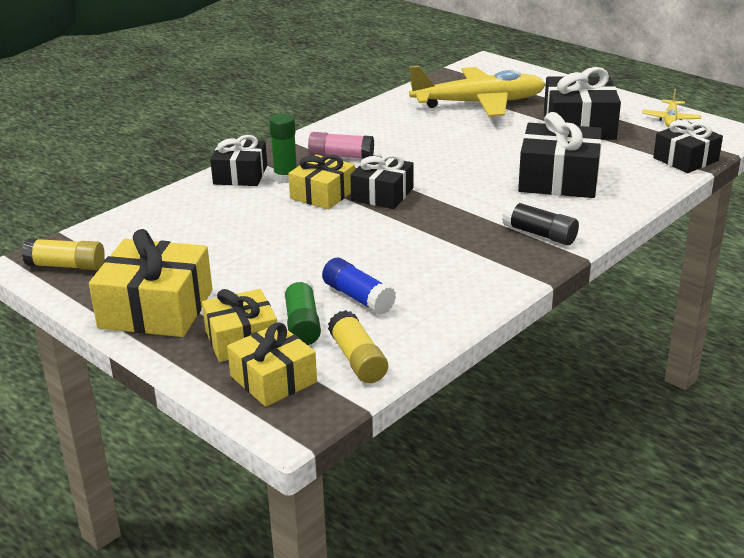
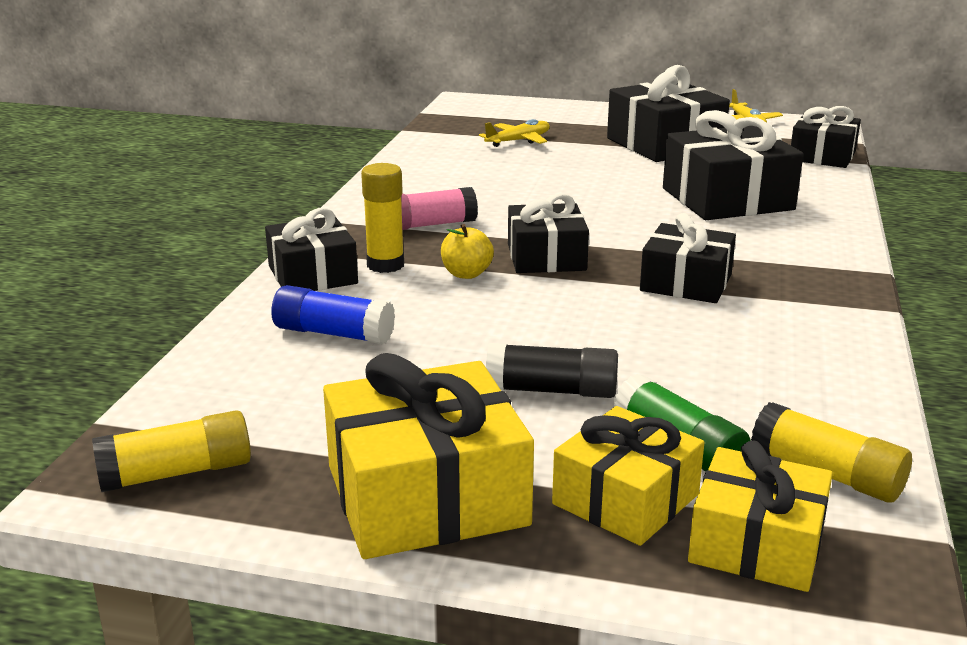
camera: 30 degrees left, 5 degrees down
green glue stick [269,113,297,183] -> yellow glue stick [361,163,404,273]
yellow gift [288,155,355,209] -> yellow apple [441,224,494,279]
blue glue stick [322,258,396,315] -> blue glue stick moved to [271,285,395,345]
yellow plane [409,66,546,117] -> yellow plane [479,119,550,147], size x0.44
black glue stick [502,200,579,245] -> black glue stick moved to [486,343,618,398]
none -> black gift [640,213,736,303]

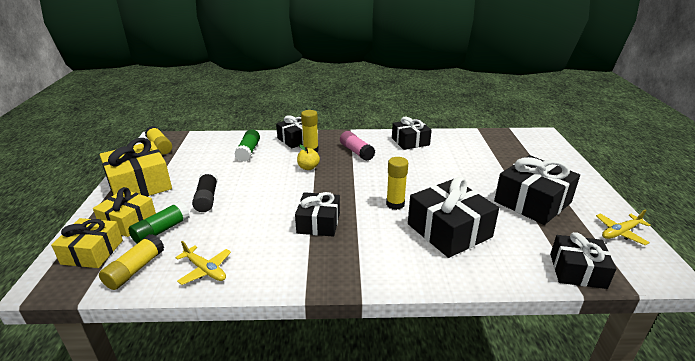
camera: 75 degrees right, 5 degrees up
blue glue stick [271,285,395,345] -> green glue stick [234,129,260,162]
yellow plane [479,119,550,147] -> yellow plane moved to [175,241,231,285]
black gift [508,193,589,273] -> black gift moved to [392,117,432,150]
none -> yellow glue stick [386,157,408,210]

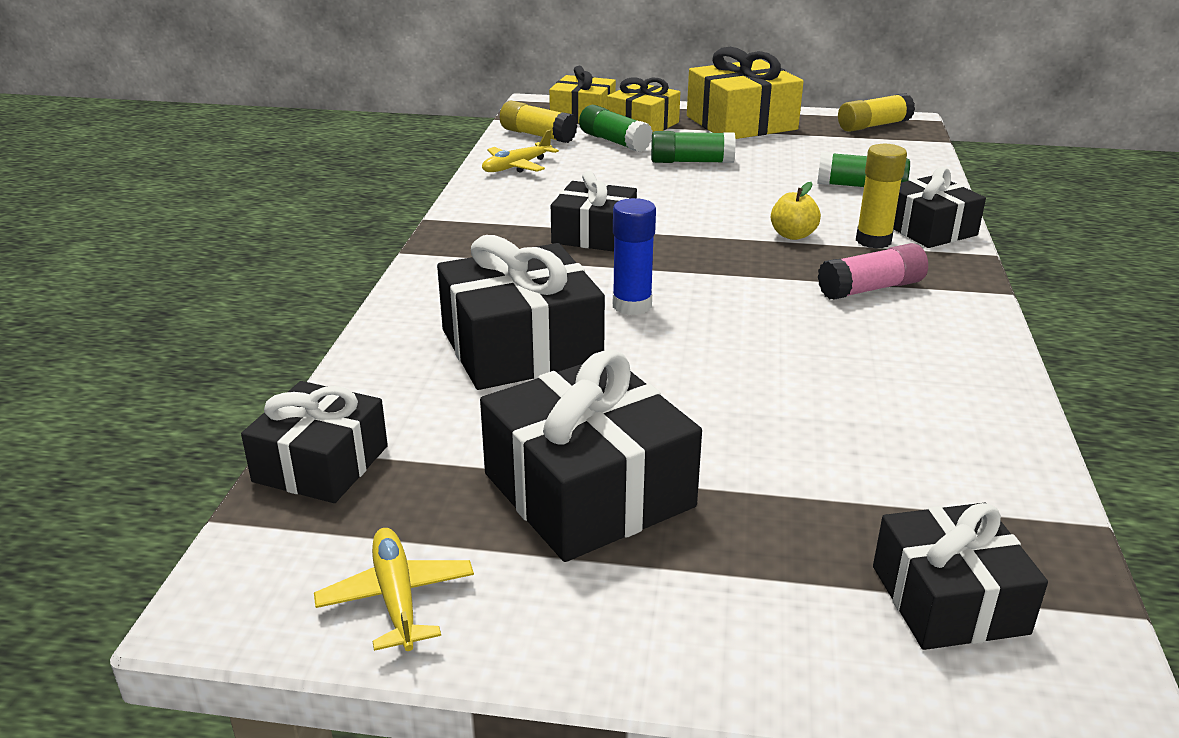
camera: 100 degrees right, 0 degrees up
black glue stick [192,171,218,212] -> green glue stick [651,131,736,163]
yellow glue stick [386,157,408,210] -> blue glue stick [613,198,656,315]
black gift [392,117,432,150] -> black gift moved to [873,503,1048,650]

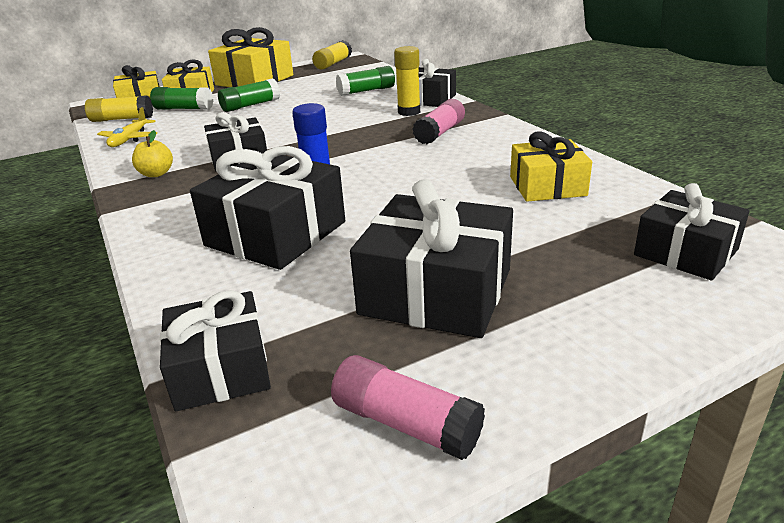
camera: 35 degrees left, 0 degrees up
yellow plane [314,528,474,651] -> pink glue stick [331,355,485,460]
yellow apple [771,182,821,240] -> yellow apple moved to [132,130,173,177]
none -> yellow gift [510,131,592,202]

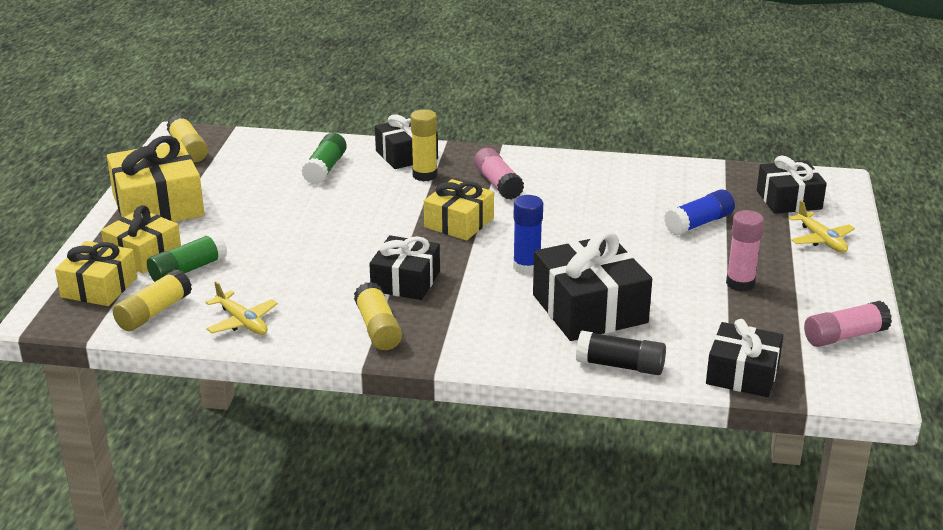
camera: 55 degrees left, 0 degrees up
yellow apple [132,130,173,177] -> yellow glue stick [354,282,402,350]
green glue stick [218,78,280,112] -> none
black gift [350,179,513,338] -> pink glue stick [726,210,764,292]
yellow gift [510,131,592,202] -> yellow gift moved to [424,179,494,240]
none -> black glue stick [576,331,666,375]
none -> blue glue stick [664,189,735,235]
none -> yellow plane [789,201,855,253]

